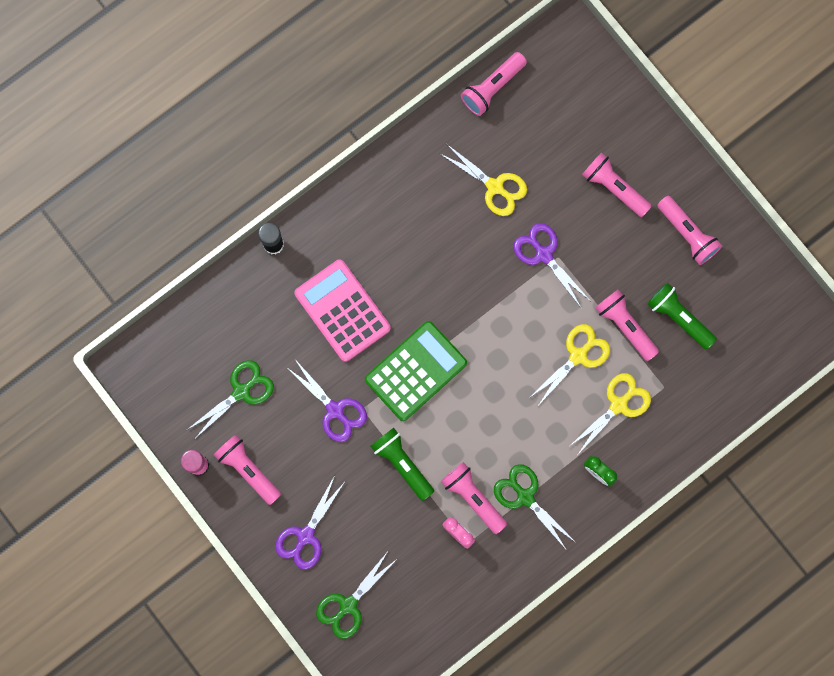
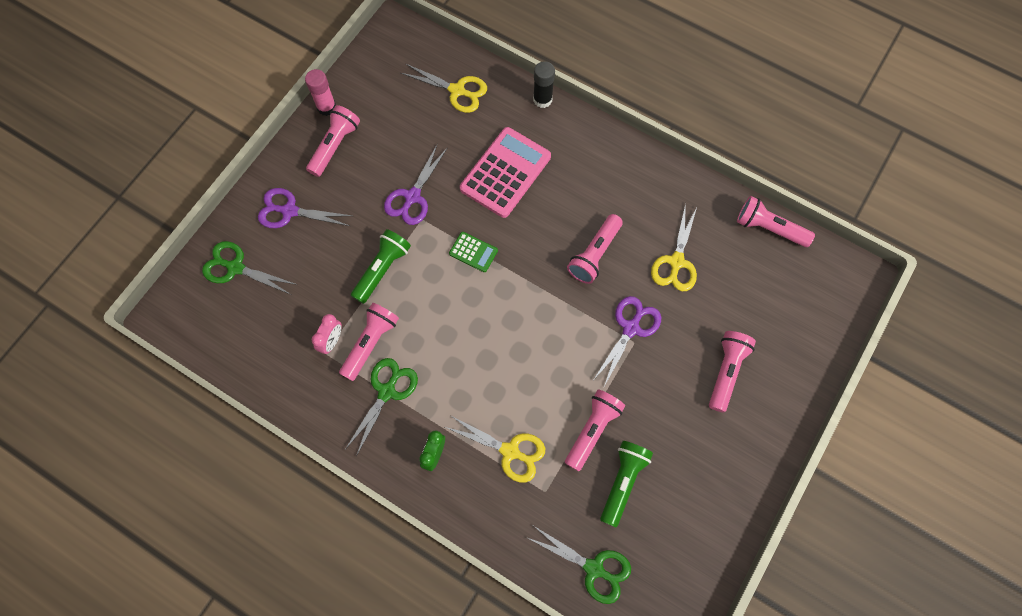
camera: 70 degrees right, 10 degrees down
green scissors [187,360,274,440] -> green scissors moved to [526,526,631,604]
green calculator [365,321,467,421] -> green calculator [449,232,498,272], size x0.48
yellow scissors [529,324,610,407] -> yellow scissors moved to [401,63,487,113]
pink flashlight [657,196,722,265] -> pink flashlight moved to [567,214,623,284]

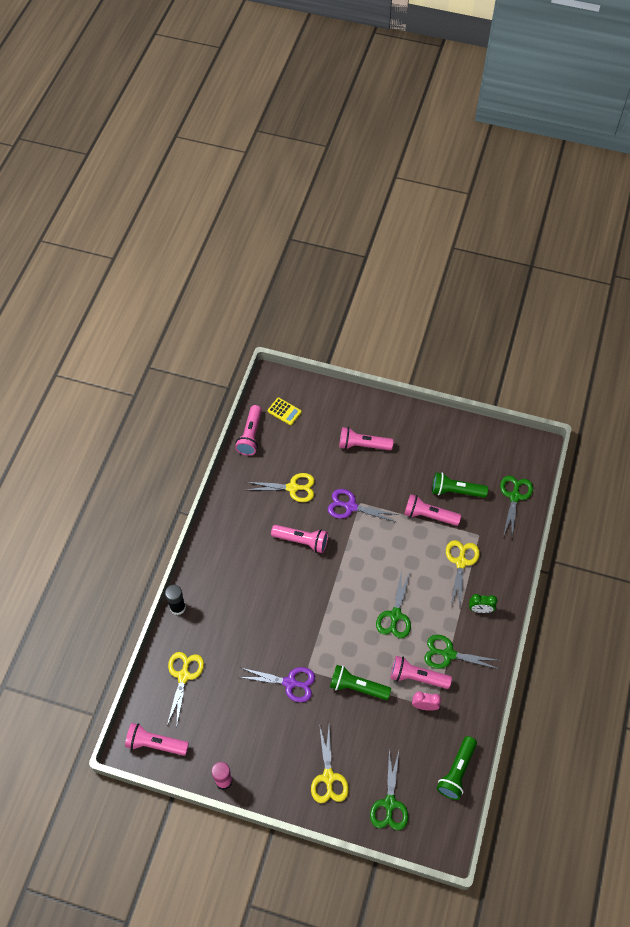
camera: 105 degrees left, 10 degrees down
purple scissors [258,188,352,228] -> yellow scissors [311,724,349,803]
pink flashlight [306,105,360,177] -> pink flashlight moved to [125,723,189,756]
green calculator [449,232,498,272] -> none
pink calculator [460,127,551,218] -> none
none -> yellow calculator [268,398,302,425]
none -> green scissors [376,569,411,638]
none -> green flashlight [437,736,477,800]

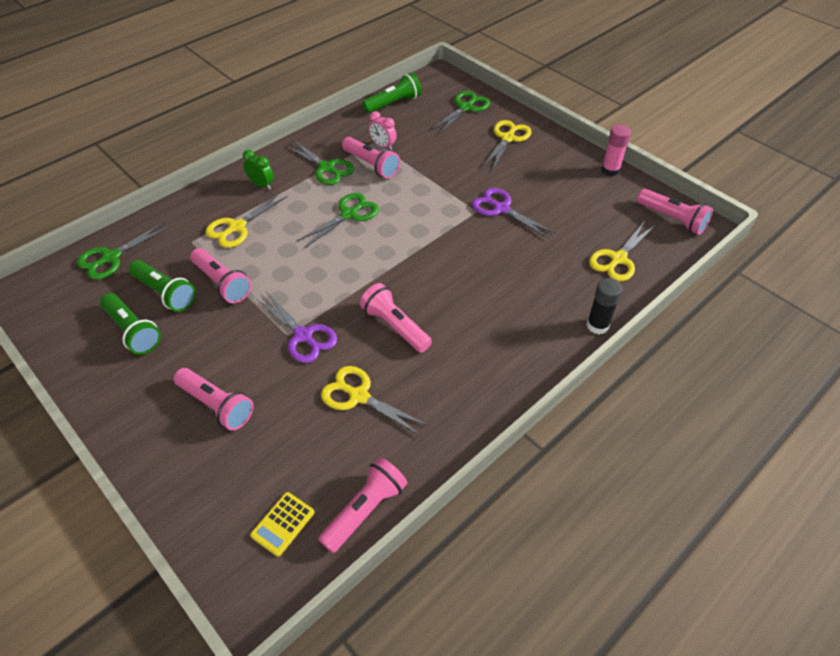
camera: 150 degrees left, 10 degrees down
yellow calculator [268,398,302,425] -> yellow calculator turned 120 degrees counterclockwise [250,492,314,557]
green flashlight [330,665,391,700] -> green flashlight moved to [100,293,161,355]

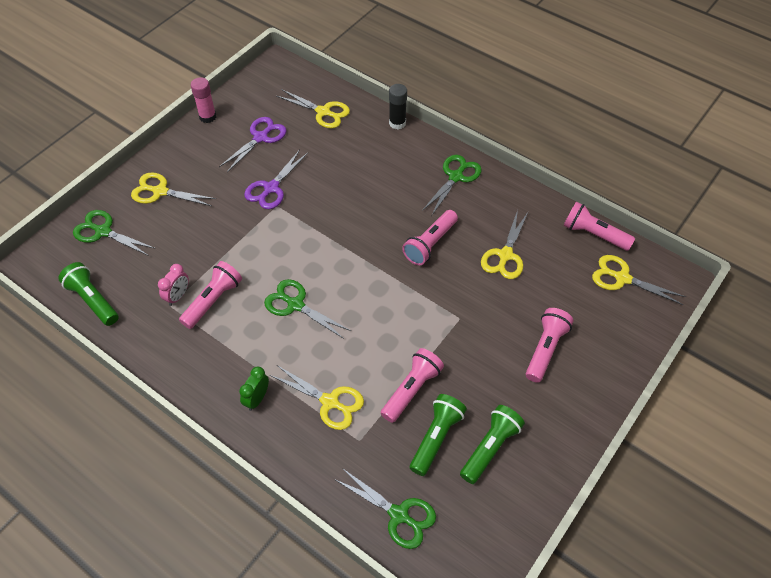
camera: 100 degrees left, 5 degrees up
yellow calculator [250,492,314,557] -> yellow scissors [592,255,686,305]
purple scissors [256,292,337,363] -> purple scissors moved to [219,117,287,172]
green scissors [285,140,354,185] -> green scissors moved to [422,155,482,216]
pink flashlight [637,189,713,235] -> none

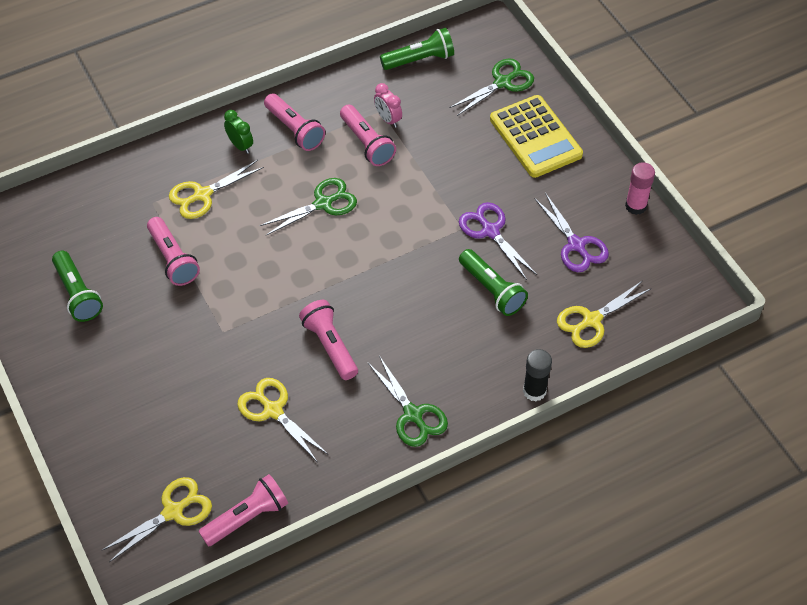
camera: 115 degrees right, 0 degrees up
yellow scissors [131,173,216,206] -> yellow calculator [490,95,583,178]
green scissors [334,468,436,549] -> none
green flashlight [410,394,467,476] -> green flashlight moved to [459,249,528,316]
pink flashlight [526,308,574,383] -> pink flashlight moved to [264,94,325,151]

